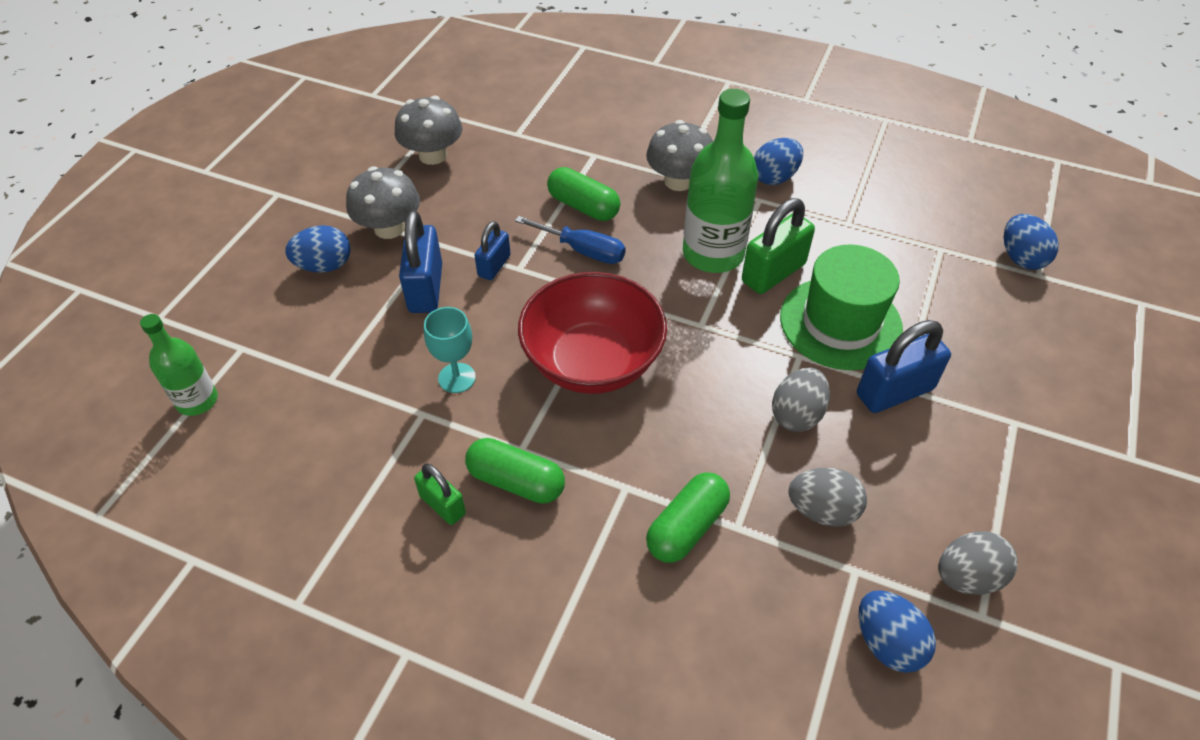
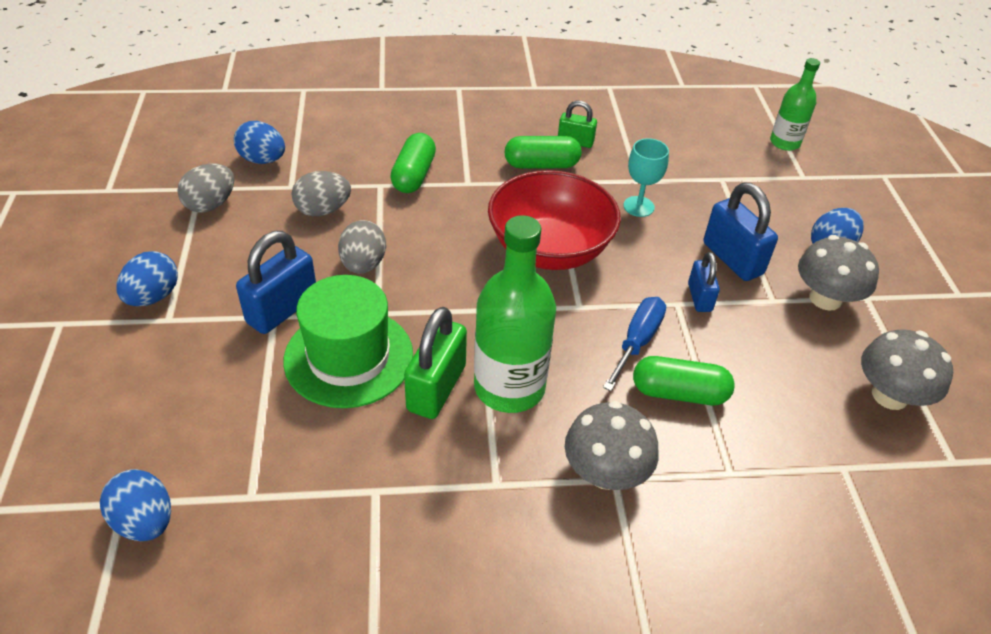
camera: 150 degrees right, 5 degrees down
blue screwdriver [515,216,626,264] -> blue screwdriver turned 120 degrees clockwise [603,297,666,391]
blue egg [754,138,803,185] -> blue egg moved to [116,251,178,306]

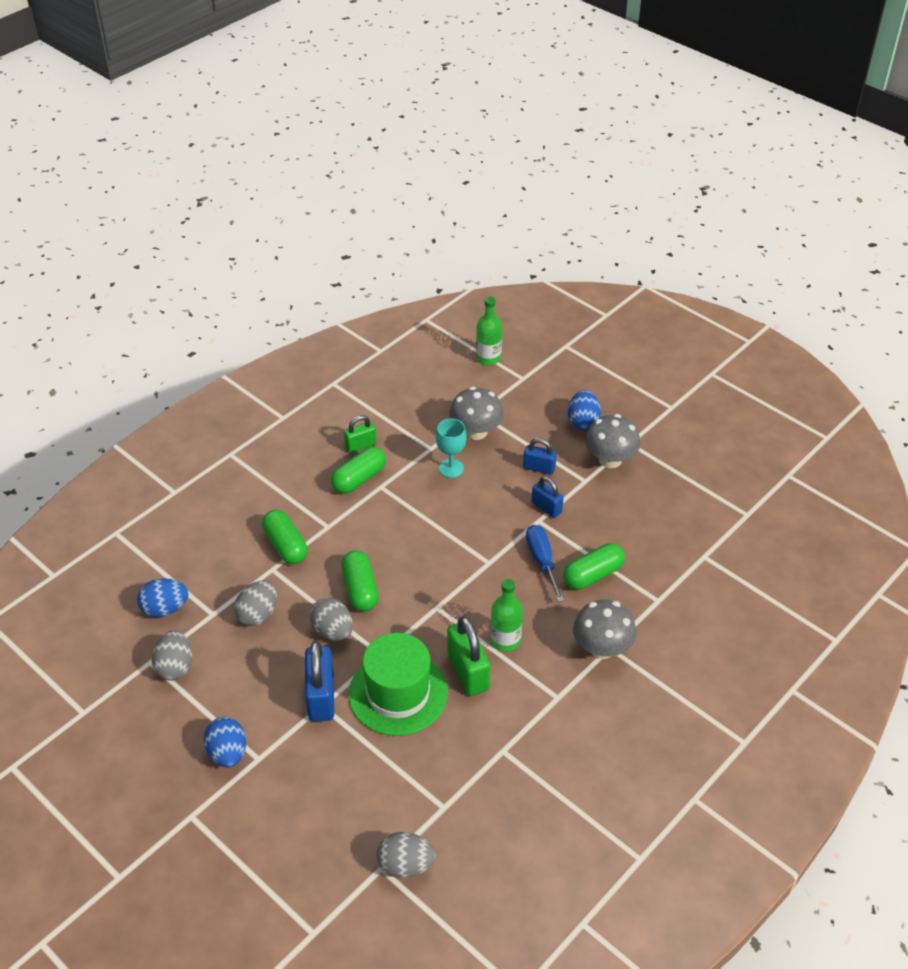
camera: 40 degrees left, 0 degrees up
blue egg [100,469,171,541] -> grey egg [377,832,436,878]
green bottle [474,215,556,413] -> green bottle [490,579,523,652], size x0.58
red bowl [488,170,621,270] -> none
blue padlock [704,183,778,281] -> blue padlock [523,438,557,475], size x0.60
grey mushroom [861,329,953,410] -> grey mushroom moved to [449,387,504,440]
none -> green capsule [341,550,378,611]

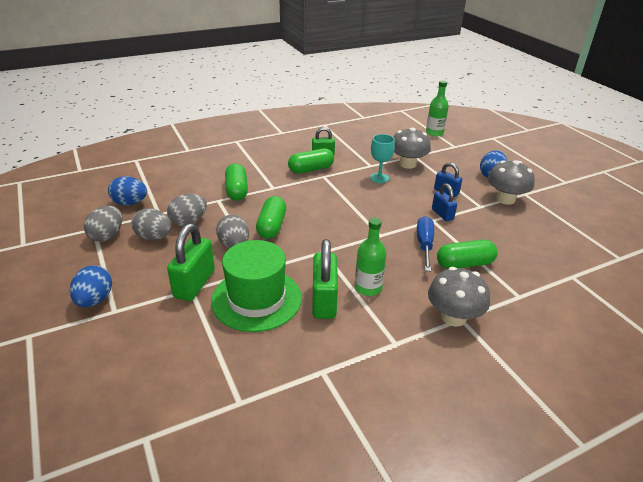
camera: 20 degrees right, 10 degrees down
blue padlock [305,641,334,722] -> green padlock [167,223,215,301]
grey egg [377,832,436,878] -> grey egg moved to [132,208,171,240]

